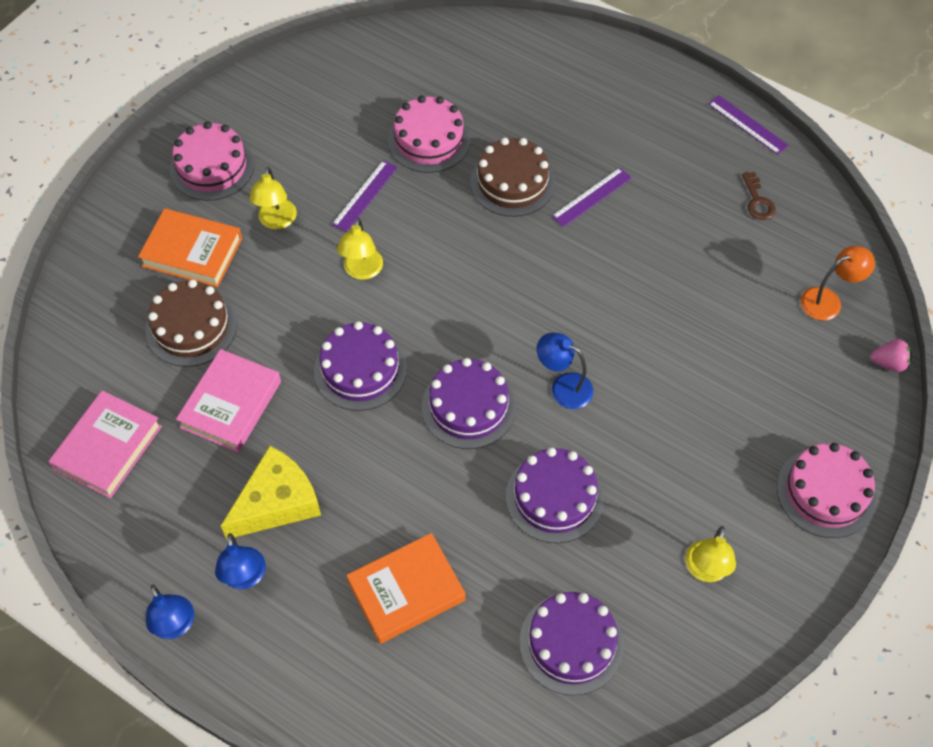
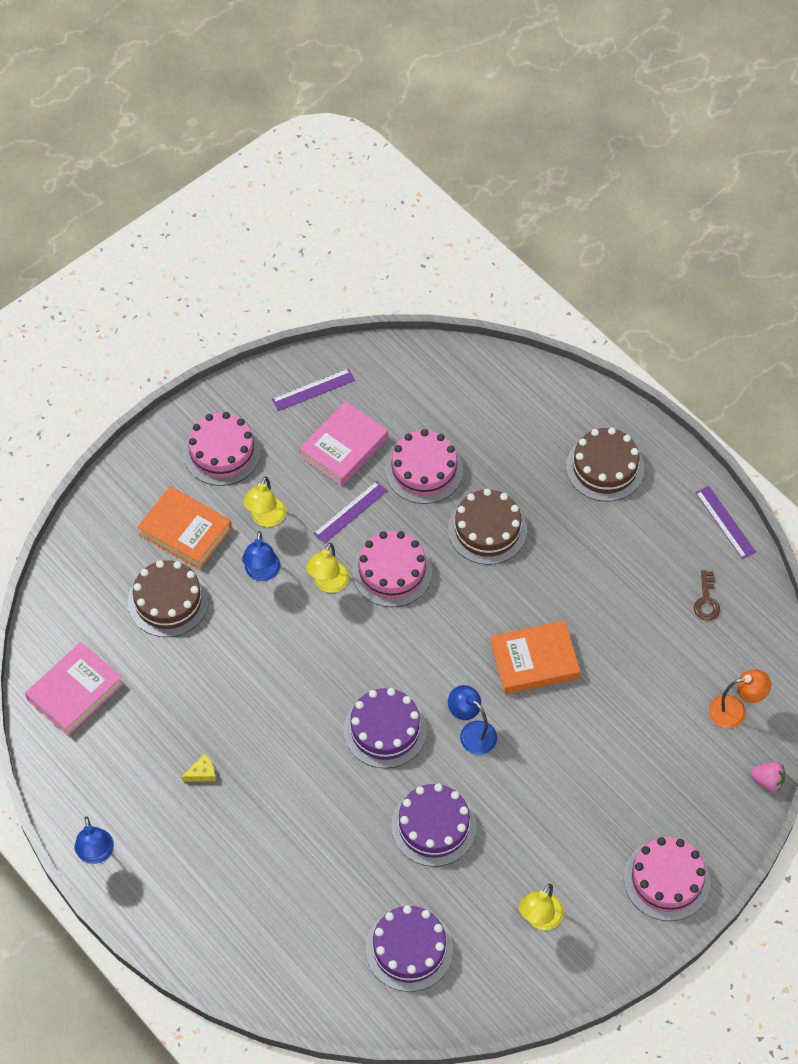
camera: 15 degrees right, 0 degrees up
pink book [176,349,281,453] -> pink book moved to [299,401,388,486]
blue lamp [215,533,266,589] -> blue lamp moved to [242,531,281,581]
yellow cheese [221,446,321,539] -> yellow cheese [182,754,216,782], size x0.41
purple cake [314,321,407,411] -> none
orange book [346,533,465,644] -> orange book moved to [490,621,580,694]
purple ruler [551,168,632,227] -> purple ruler moved to [272,369,355,411]
none -> pink cake [352,531,432,607]
none -> brown cake [566,427,644,501]

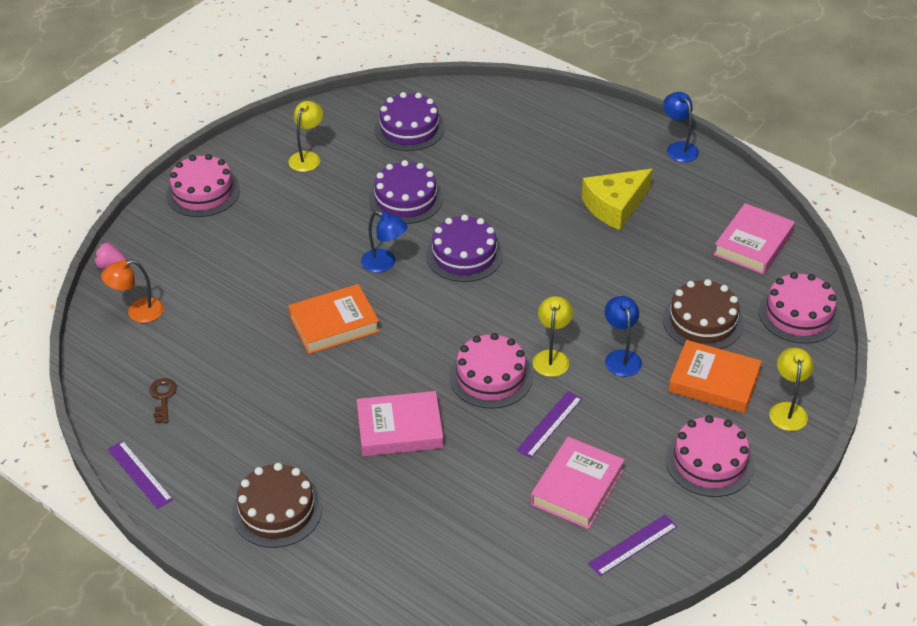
camera: 170 degrees right, 15 degrees down
yellow cheese [182,754,216,782] -> yellow cheese [582,169,653,230], size x2.46
yellow lamp [243,477,286,527] -> yellow lamp moved to [769,347,814,431]
pink cake [385,429,463,504] -> pink cake moved to [759,272,840,344]
brown cake [448,489,527,565] -> pink book [357,391,444,456]

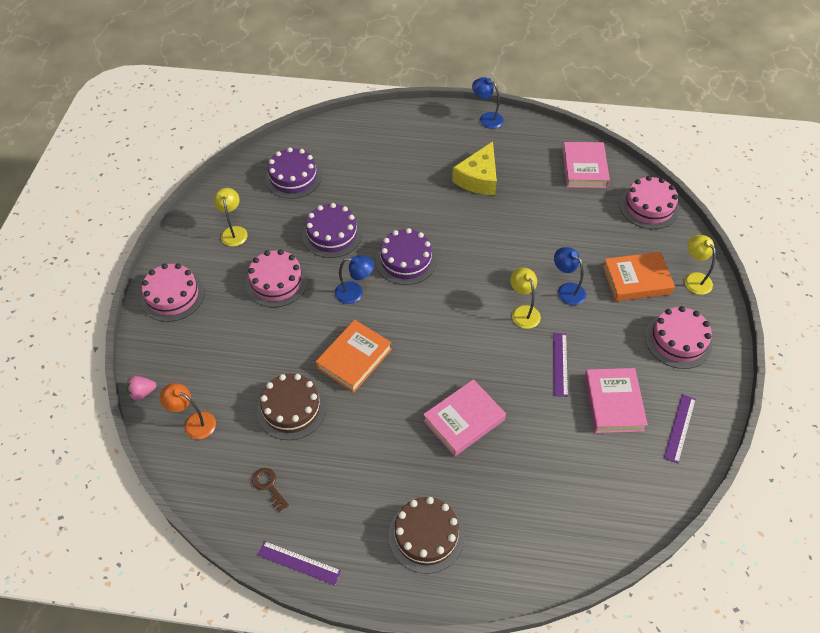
camera: 30 degrees left, 10 degrees up
orange lamp [101,260,164,323] -> orange lamp turned 75 degrees clockwise [160,383,216,439]
pink cake [450,333,533,409] -> pink cake moved to [246,249,308,307]
brown cake [663,279,744,349] -> brown cake moved to [257,374,326,440]

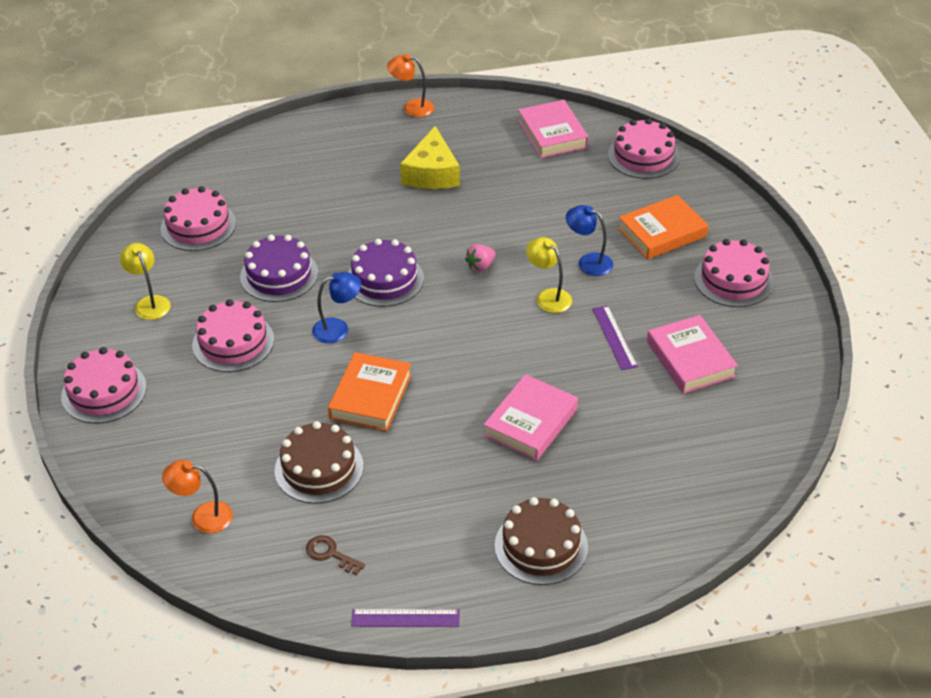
camera: 20 degrees left, 10 degrees down
pink strawberry [126,376,157,400] -> pink strawberry moved to [465,244,496,272]
purple cake [265,147,322,199] -> pink cake [160,186,236,251]
blue lamp [472,77,504,129] -> orange lamp [387,54,434,117]
purple ruler [664,394,696,464] -> none
yellow lamp [685,235,716,295] -> none

